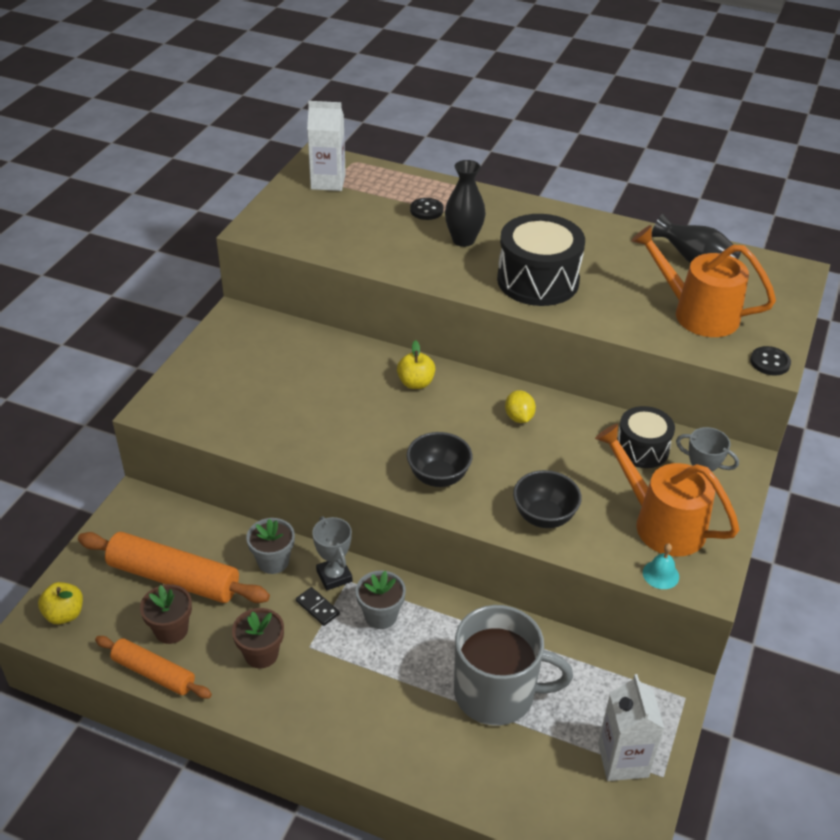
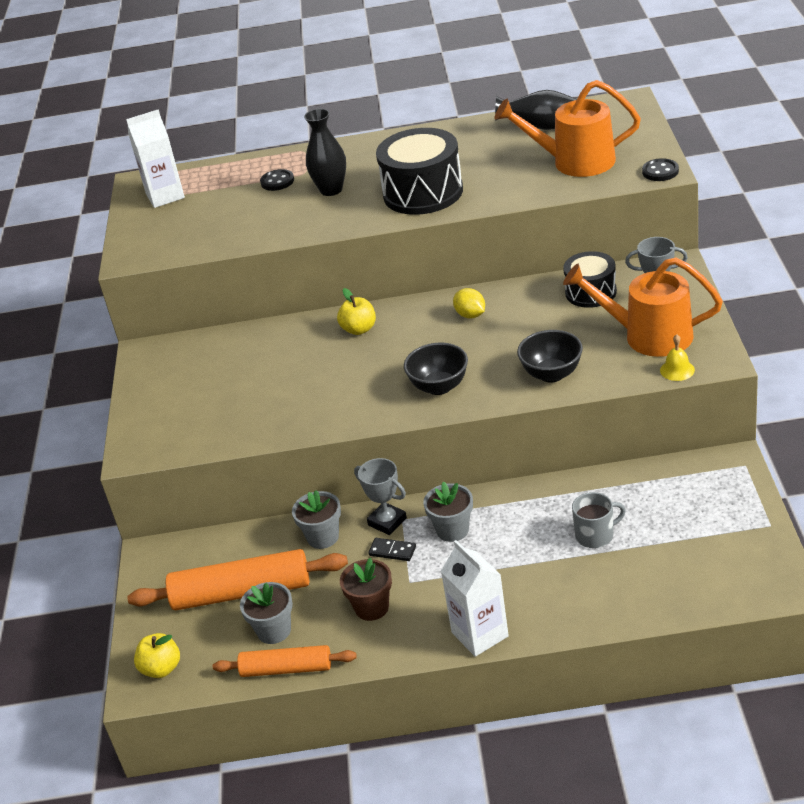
camera: 20 degrees left, 5 degrees down
brown flower pot [140,584,192,644] -> grey flower pot [240,582,293,644]
grey mug [454,605,573,726] -> grey mug [572,492,626,548], size x0.49
white carton [598,674,665,781] -> white carton moved to [441,540,509,657]
turquoise bell [643,543,679,589] -> yellow bell [660,334,695,381]

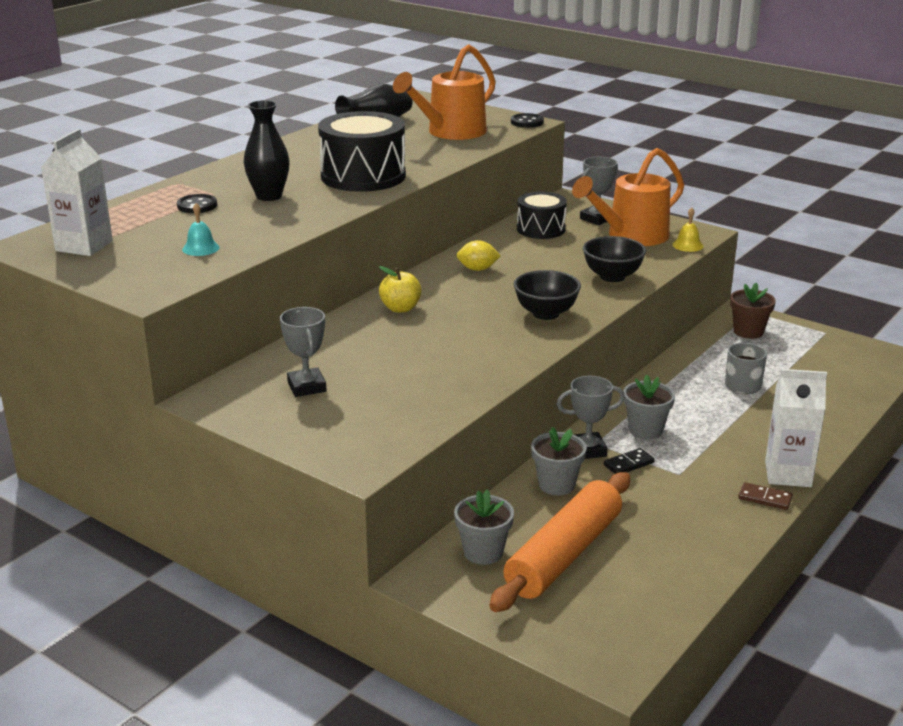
camera: 55 degrees left, 10 degrees down
yellow apple [134,633,180,678] -> none
orange rolling pin [213,645,357,677] -> none
grey flower pot [240,582,293,644] -> grey flower pot moved to [454,490,514,565]
brown flower pot [340,558,392,621] -> brown flower pot moved to [730,283,776,339]
none -> turquoise bell [182,203,220,256]
none -> grey trophy [280,307,327,397]
none -> brown domino [739,482,793,510]

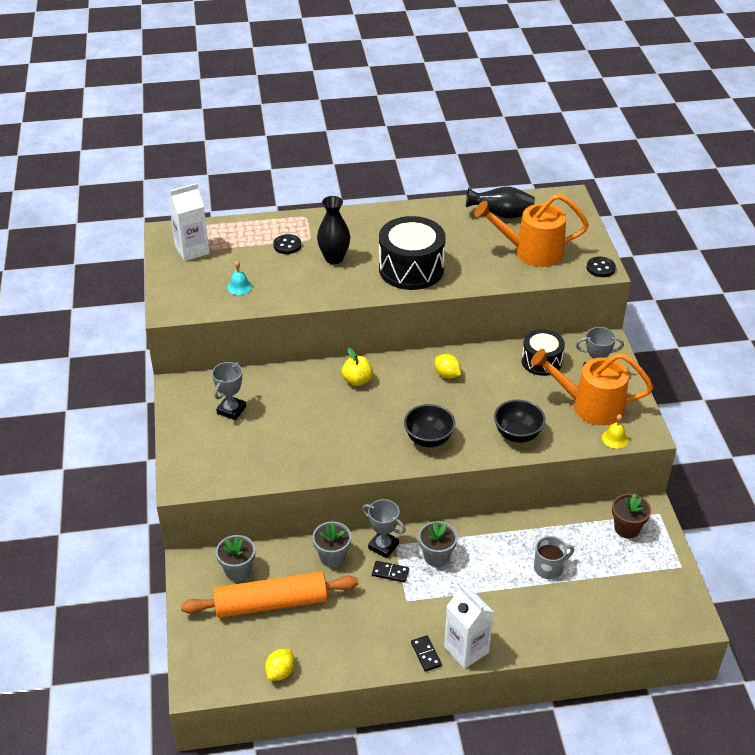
camera: 45 degrees right, 15 degrees up
brown domino [739,482,793,510] -> black domino [411,635,442,672]
none -> yellow lemon [265,649,294,681]

